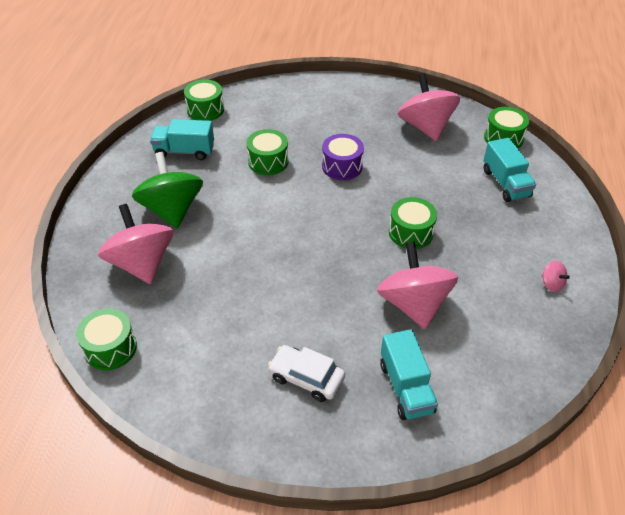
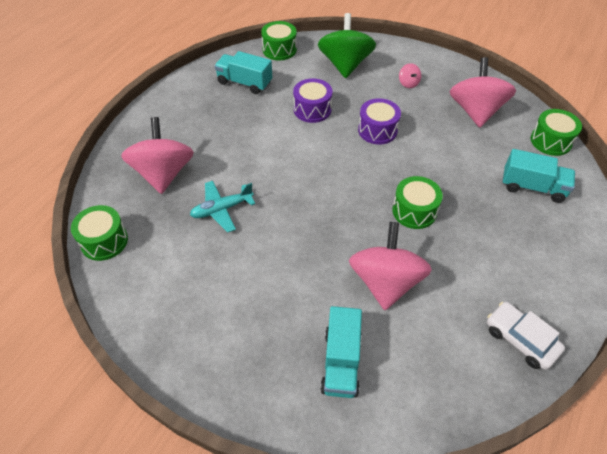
camera: 20 degrees right, 5 degrees up
green spinning top [132,152,203,228] -> green spinning top moved to [318,13,376,78]
green drum [246,129,289,175] -> purple drum [293,78,332,123]
white car [268,345,345,402] -> white car moved to [487,302,565,370]
turquoise truck [484,138,536,202] -> turquoise truck turned 75 degrees counterclockwise [502,149,575,203]
pink spinning top [541,260,570,292] -> pink spinning top moved to [399,63,421,88]
none -> turquoise plane [190,181,255,233]

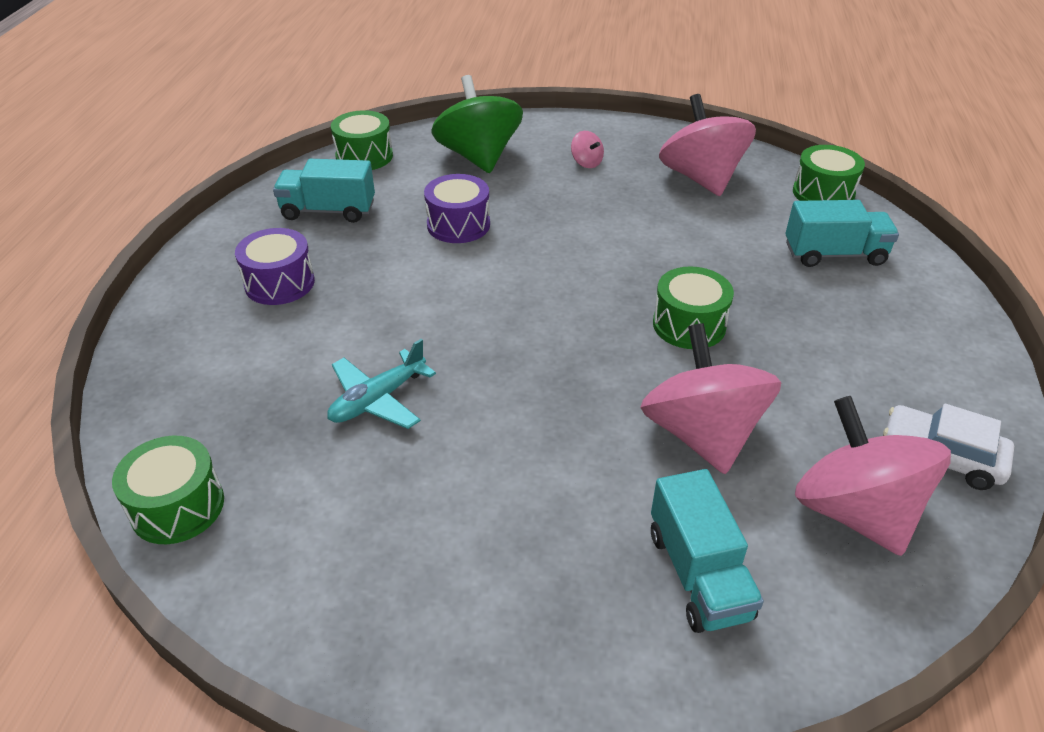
camera: 20 degrees left, 10 degrees down
pink spinning top [121,117,194,194] -> pink spinning top moved to [795,396,951,556]
purple drum [358,98,401,145] -> purple drum moved to [235,228,315,305]

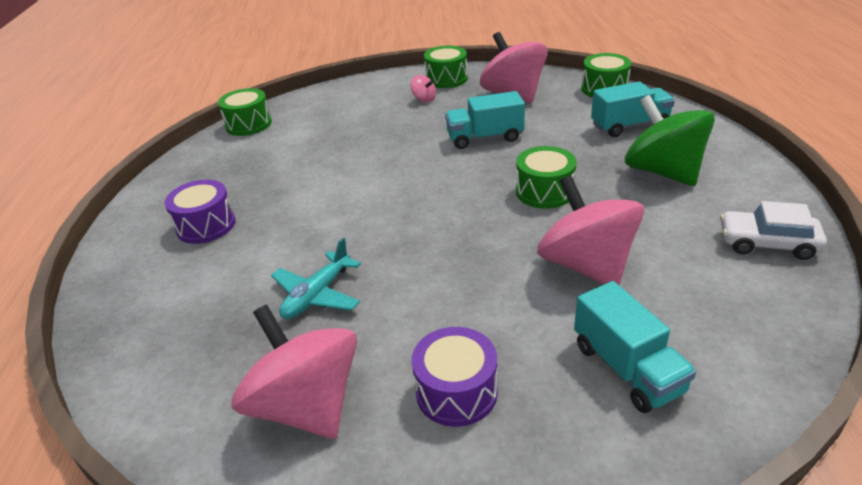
camera: 10 degrees left, 5 degrees down
green drum [112,436,224,544] -> green drum moved to [424,46,468,88]
turquoise truck [273,159,375,223] -> turquoise truck moved to [445,91,525,149]
purple drum [424,174,490,243] -> purple drum moved to [412,327,498,427]
green spinning top [432,75,523,173] -> green spinning top moved to [625,95,715,186]
pink spinning top [795,396,951,556] -> pink spinning top moved to [232,305,357,439]

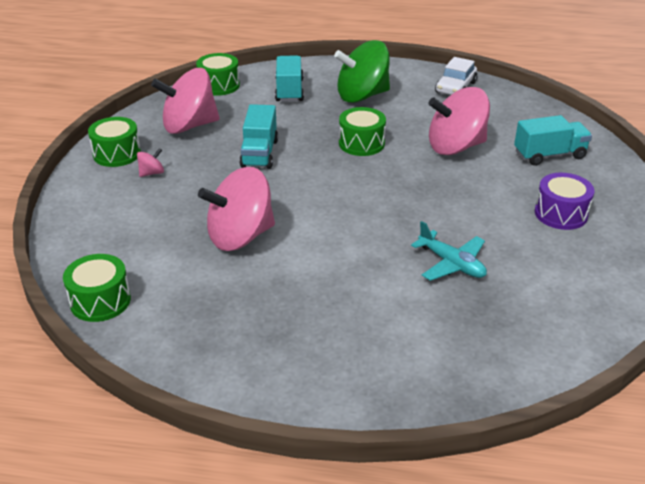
camera: 80 degrees left, 0 degrees up
purple drum [164,180,235,244] -> none
pink spinning top [232,305,357,439] -> pink spinning top moved to [198,167,275,251]

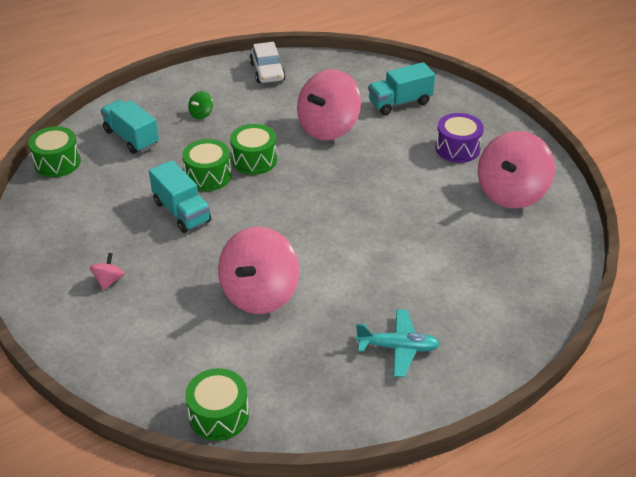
camera: 40 degrees left, 5 degrees up
green drum [88,117,141,167] -> green drum moved to [182,139,231,191]
pink spinning top [151,68,220,134] -> pink spinning top moved to [478,131,555,208]
green spinning top [334,40,390,103] -> green spinning top [188,91,213,119], size x0.41
turquoise plane [411,221,487,281] -> turquoise plane moved to [356,309,440,377]
turquoise truck [514,115,592,166] -> turquoise truck turned 150 degrees counterclockwise [368,62,435,115]

